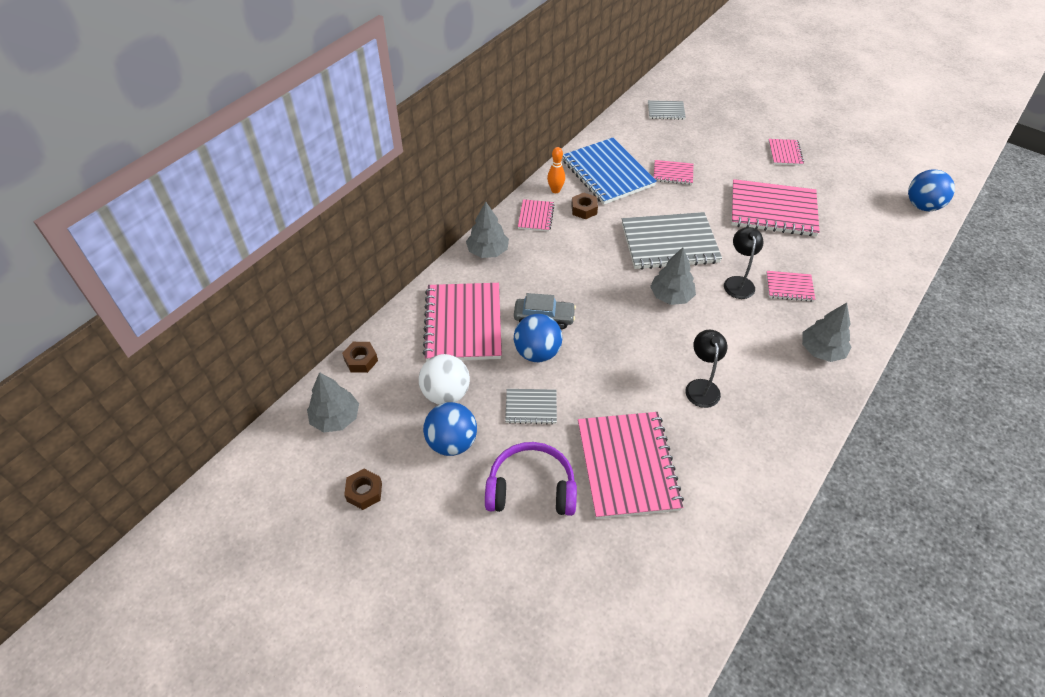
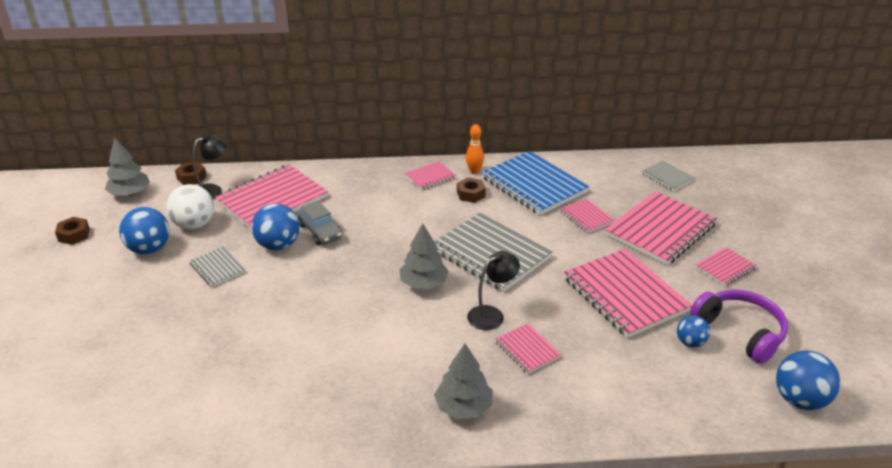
camera: 50 degrees right, 15 degrees down
grey tree [466,202,509,258] -> none
purple headphones [485,442,577,516] -> purple headphones moved to [690,290,788,364]
blue notebook [563,138,657,205] -> blue notebook turned 60 degrees counterclockwise [481,151,589,215]
pink notebook [578,412,684,519] -> pink notebook moved to [605,191,717,265]
black lamp [686,330,728,408] -> black lamp moved to [192,134,227,200]
none -> blue ball [677,315,710,347]

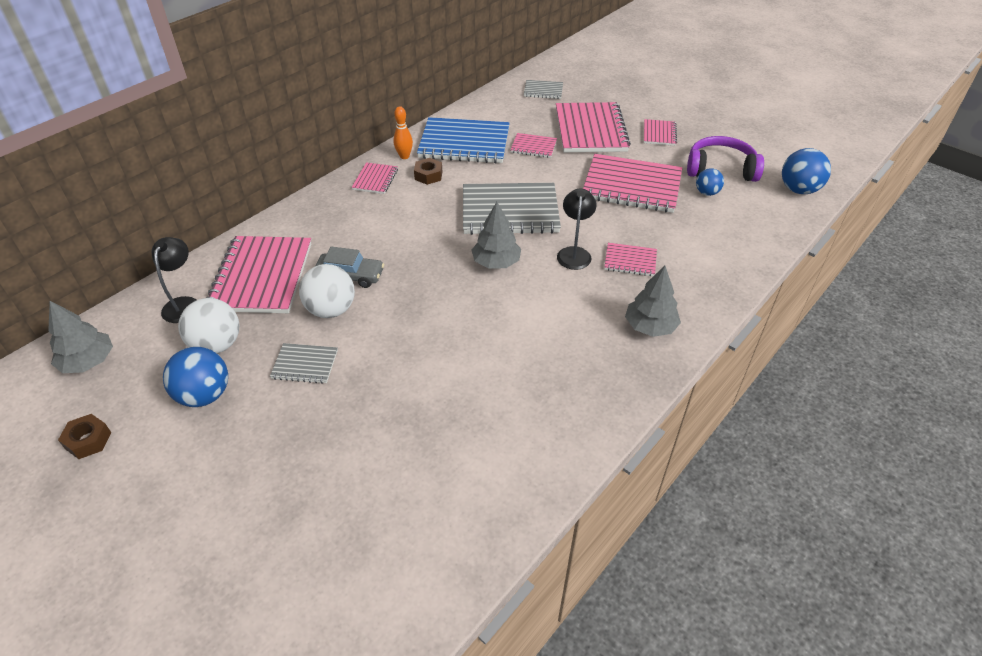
camera: 45 degrees left, 10 degrees up
brown nut [175,162,207,185] -> none
blue ball [252,203,300,251] -> white ball [299,264,355,318]

